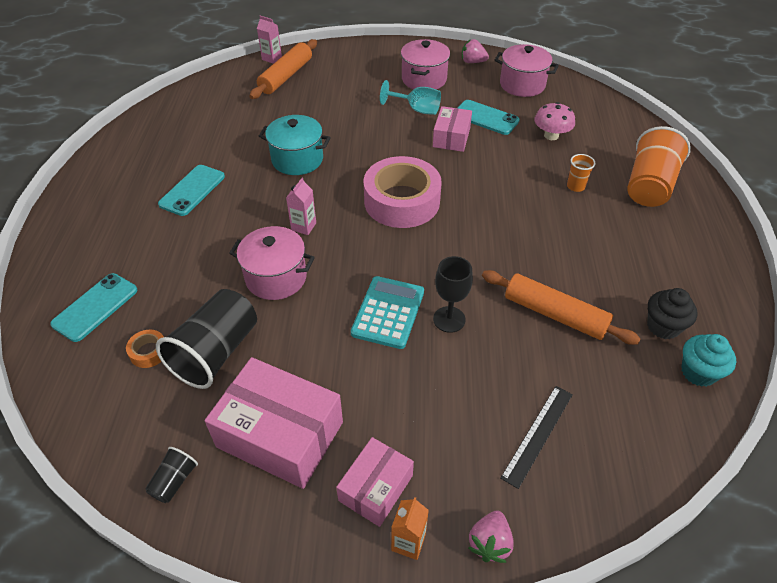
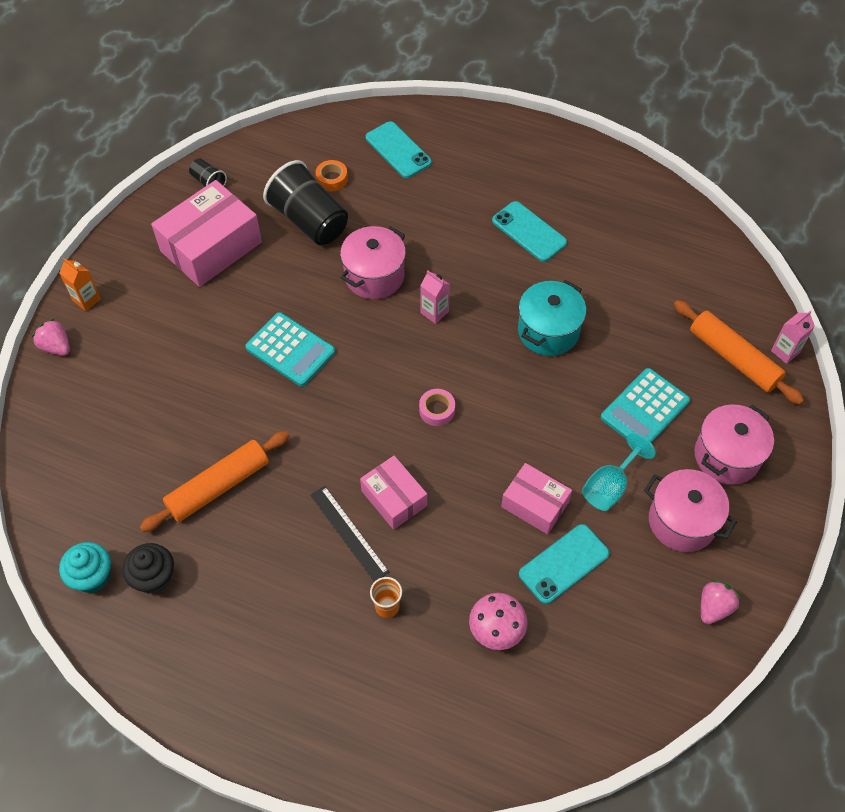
camera: 110 degrees right, 10 degrees up
pink box [336,437,414,527] -> pink box moved to [360,456,427,530]
pink tape [364,156,442,228] -> pink tape [419,389,455,426], size x0.40
black goblet [433,256,473,333] -> none
pink pot [495,44,559,97] -> pink pot moved to [694,404,774,485]
black ruler [500,386,573,489] -> black ruler moved to [310,486,389,582]
orange cup [627,126,691,207] -> none
none -> turquoise calculator [601,368,690,443]

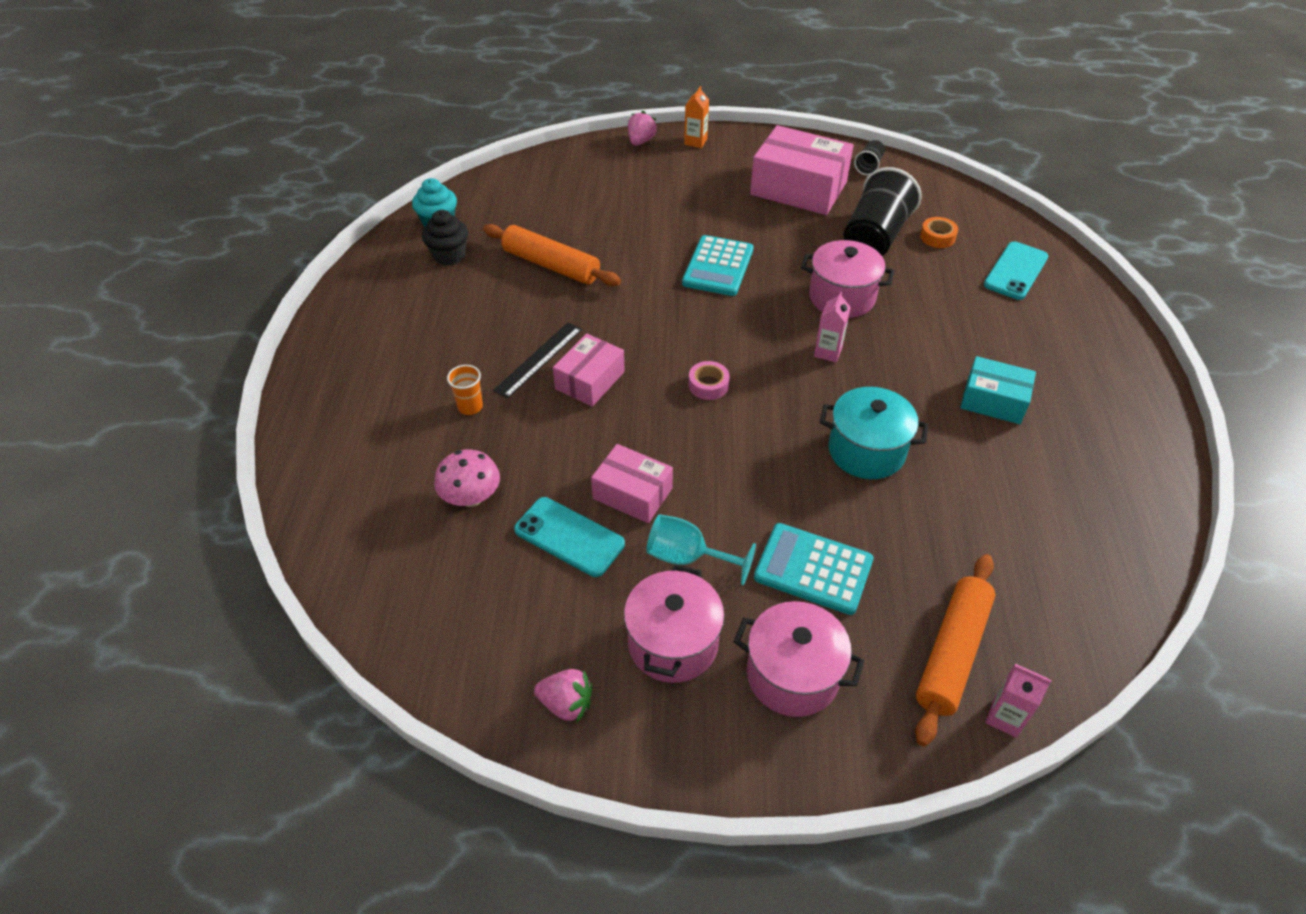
camera: 70 degrees right, 10 degrees down
turquoise phone [492,201,567,262] -> turquoise box [960,356,1036,424]
pink box [501,463,572,534] -> pink box turned 75 degrees counterclockwise [591,444,673,523]

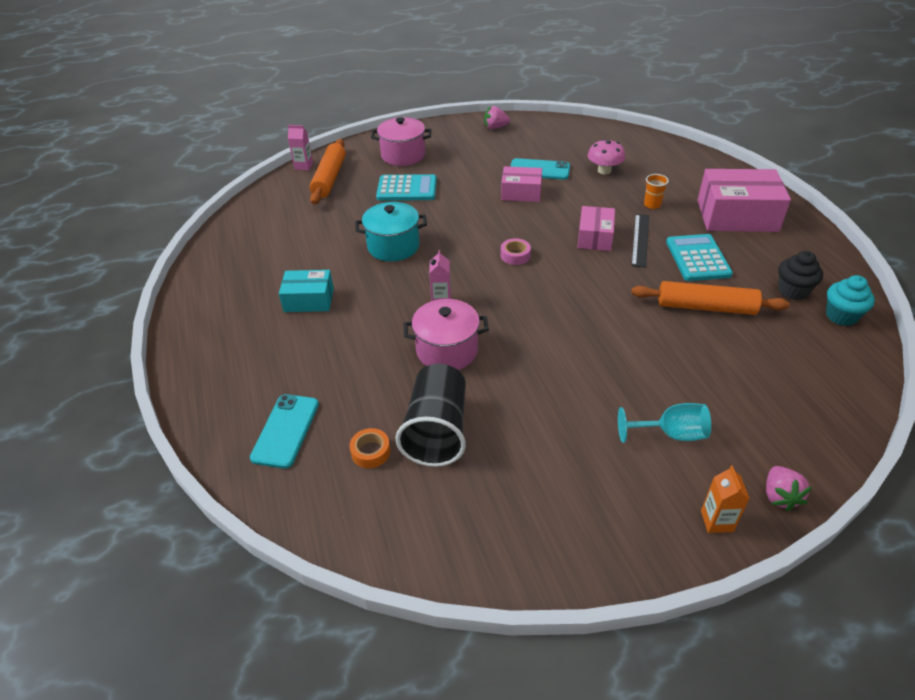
camera: 160 degrees right, 5 degrees down
pink pot [624,565,724,683] -> none
turquoise goblet [646,514,756,585] -> turquoise goblet moved to [618,403,711,443]
turquoise calculator [682,235,754,296] -> turquoise calculator moved to [666,234,733,281]
pink box [750,125,854,215] -> pink box moved to [697,169,791,232]
black cup [854,140,885,175] -> none

